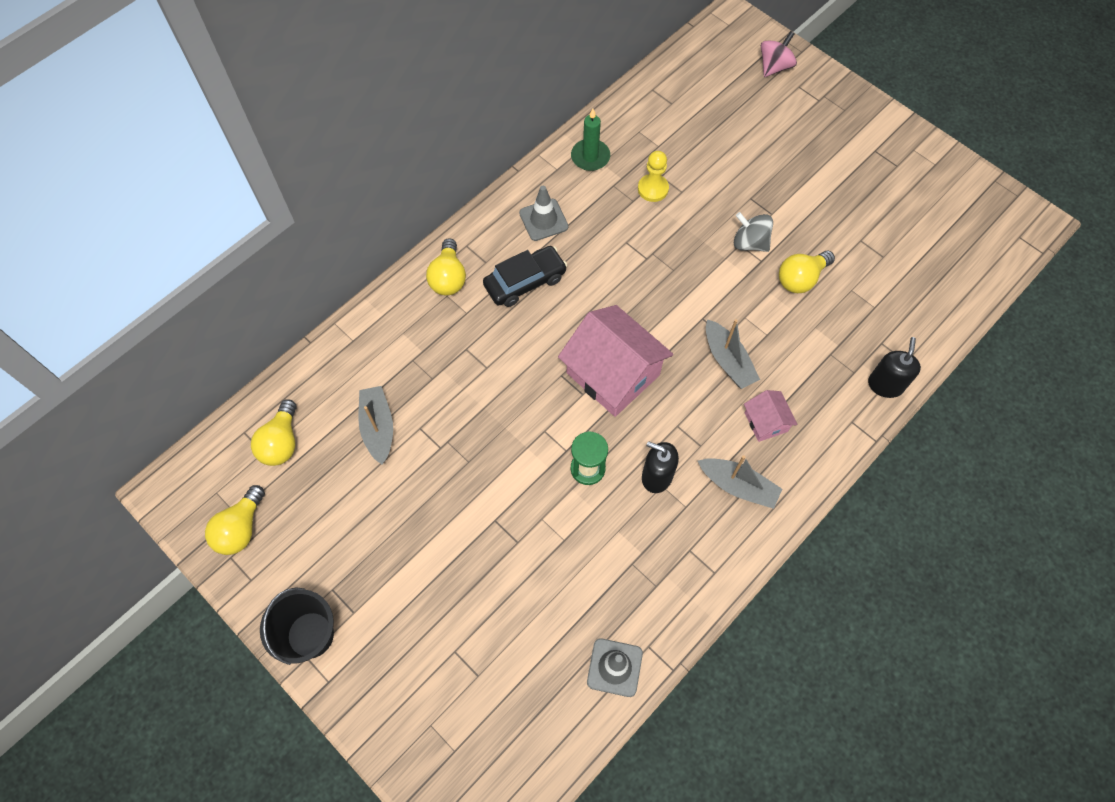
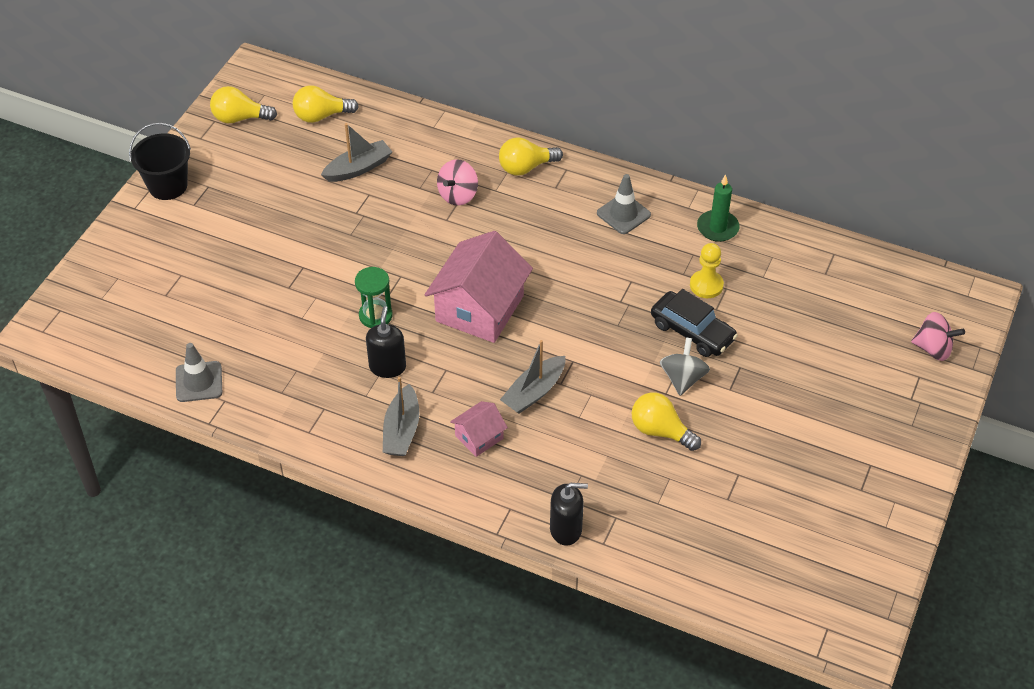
camera: 70 degrees right, 15 degrees down
black car [483,246,567,307] -> black car moved to [651,289,738,357]
none -> pink spinning top [437,159,478,206]

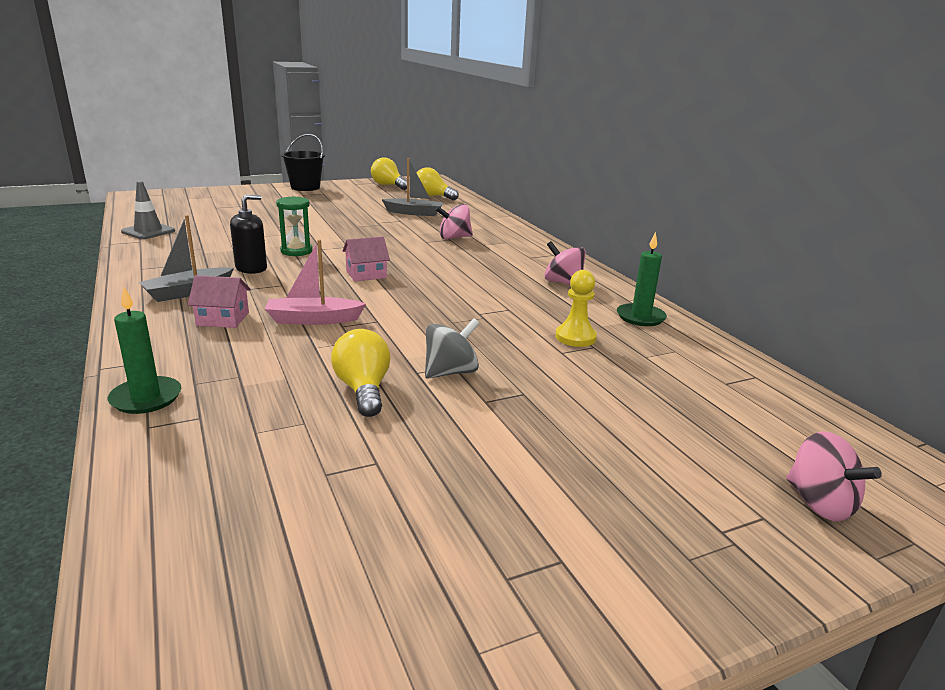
camera: 40 degrees right, 25 degrees down
pink house [425,231,533,343] -> pink house [343,237,390,281], size x0.49
yellow light bulb [499,137,563,175] -> none
grey boat [500,340,565,414] -> pink boat [265,240,366,325]
black soap dispenser [550,483,588,546] -> green candle [108,287,181,414]
grey traffic cone [597,174,651,234] -> pink spinning top [544,241,586,285]
black car [651,289,738,357] -> none

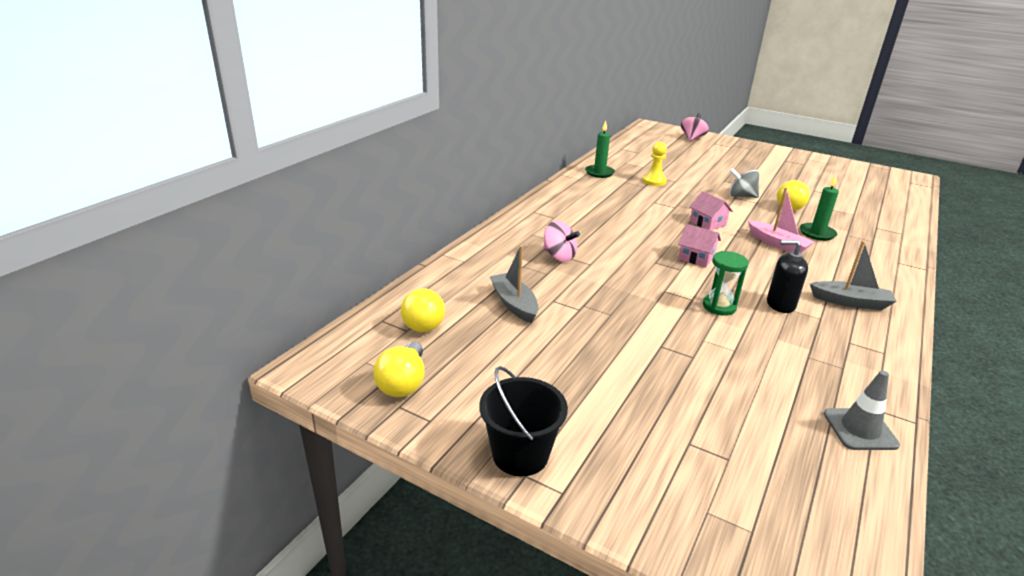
camera: 125 degrees left, 5 degrees up
green candle [108,287,181,414] -> green candle moved to [800,175,839,241]
pink house [188,275,251,328] -> pink house moved to [689,191,733,230]
pink spinning top [544,241,586,285] -> none

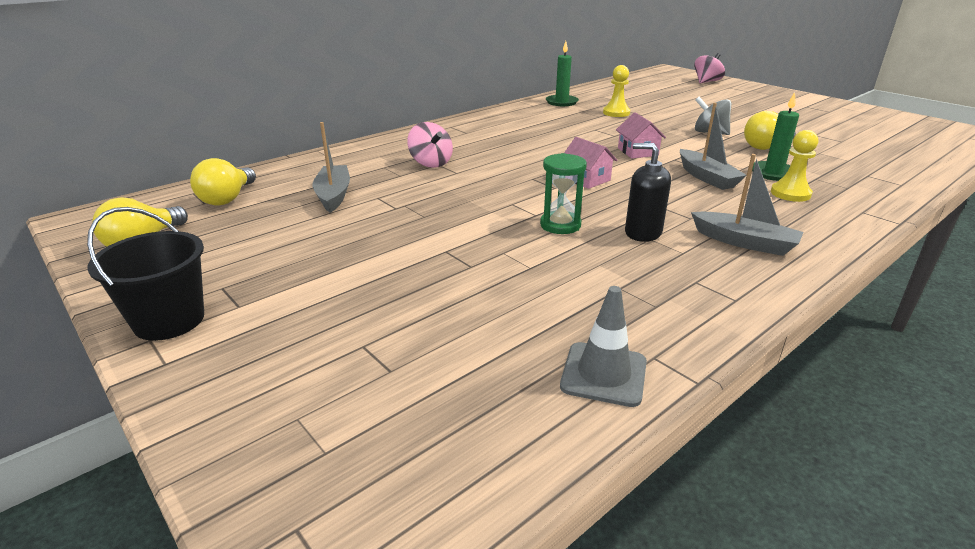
camera: 20 degrees right, 0 degrees up
pink boat [748,187,814,253] -> grey boat [680,103,747,190]
none -> yellow pawn [771,130,818,202]

